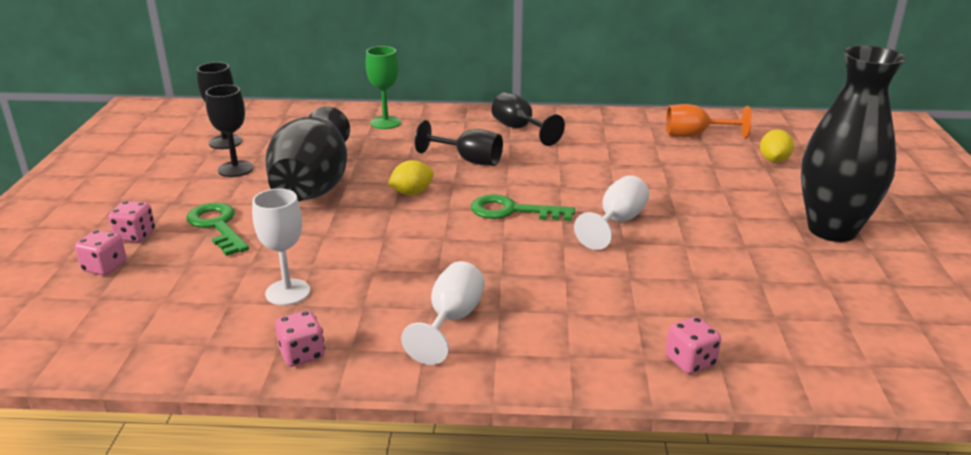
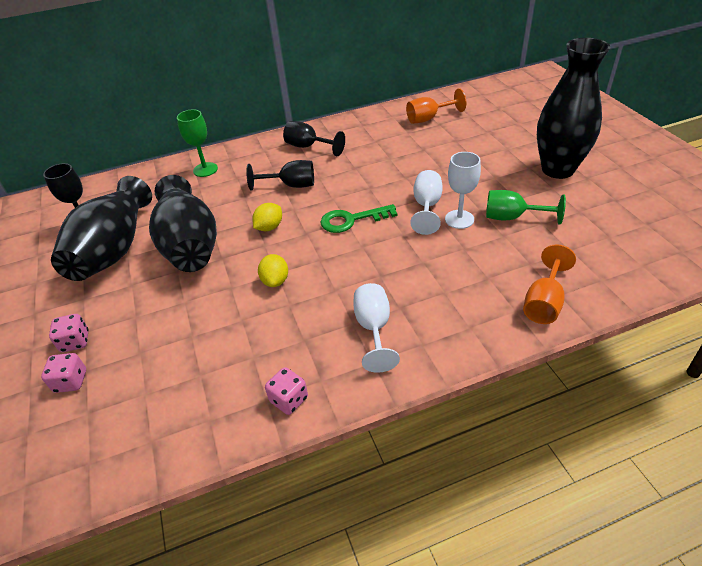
camera: 20 degrees left, 15 degrees up
green key [187,203,249,256] -> none
black goblet [205,85,253,177] -> black vase [51,176,152,281]
white goblet [252,188,310,305] -> white goblet moved to [445,152,481,229]
pink dice [666,317,721,374] -> orange goblet [523,244,576,324]
yellow lemon [760,129,794,163] -> yellow lemon moved to [258,254,288,287]
none -> green goblet [486,190,566,225]

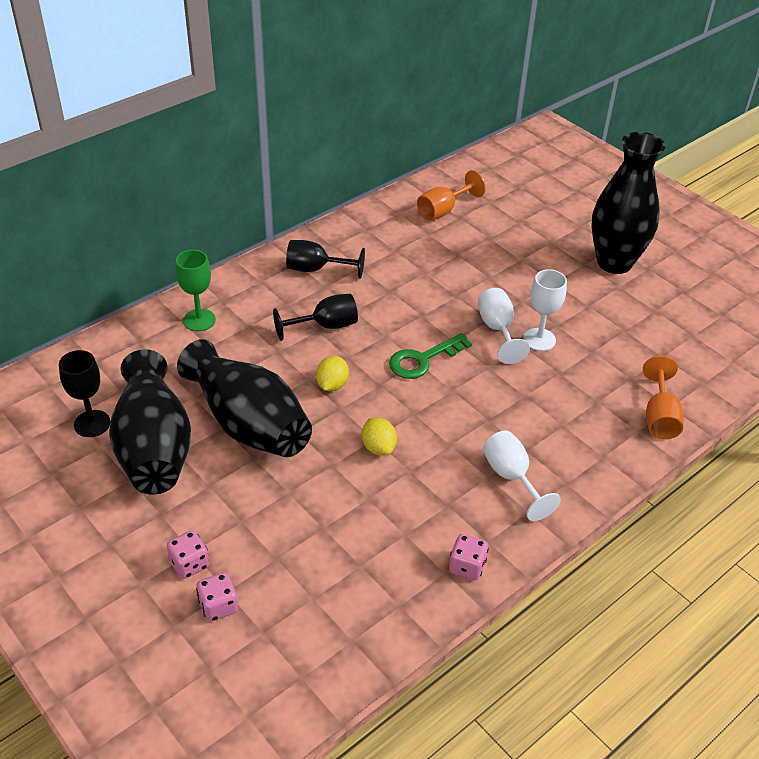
camera: 25 degrees left, 0 degrees up
green goblet [486,190,566,225] -> none

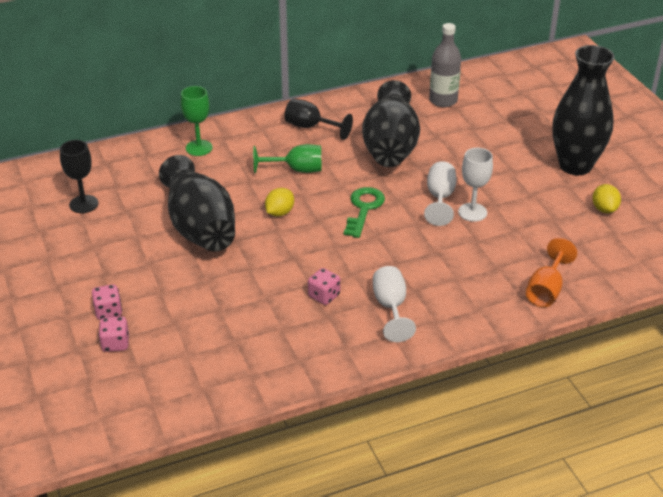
camera: 20 degrees right, 5 degrees down
black vase [109,349,191,494] -> black vase moved to [362,80,420,167]
black goblet [273,294,358,341] -> green goblet [253,144,322,173]
yellow lemon [362,418,397,455] -> yellow lemon moved to [592,184,621,213]
green key [389,333,472,379] -> green key turned 120 degrees clockwise [344,187,385,238]
orange goblet [417,170,486,221] -> grey bottle [429,23,461,107]
pink dice [449,534,489,580] -> pink dice moved to [308,268,340,305]

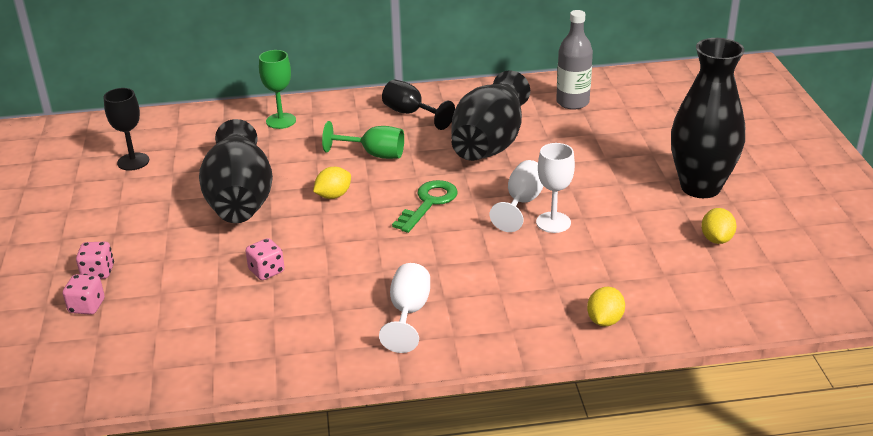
camera: 15 degrees right, 5 degrees down
pink dice [308,268,340,305] -> pink dice moved to [246,238,284,280]
orange goblet [526,238,577,307] -> yellow lemon [587,287,625,327]

